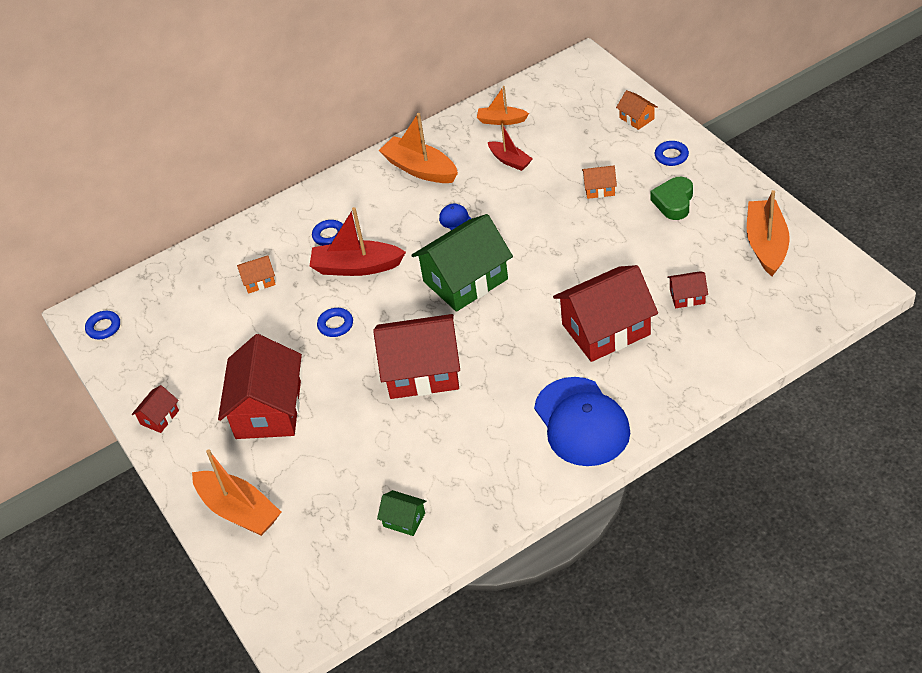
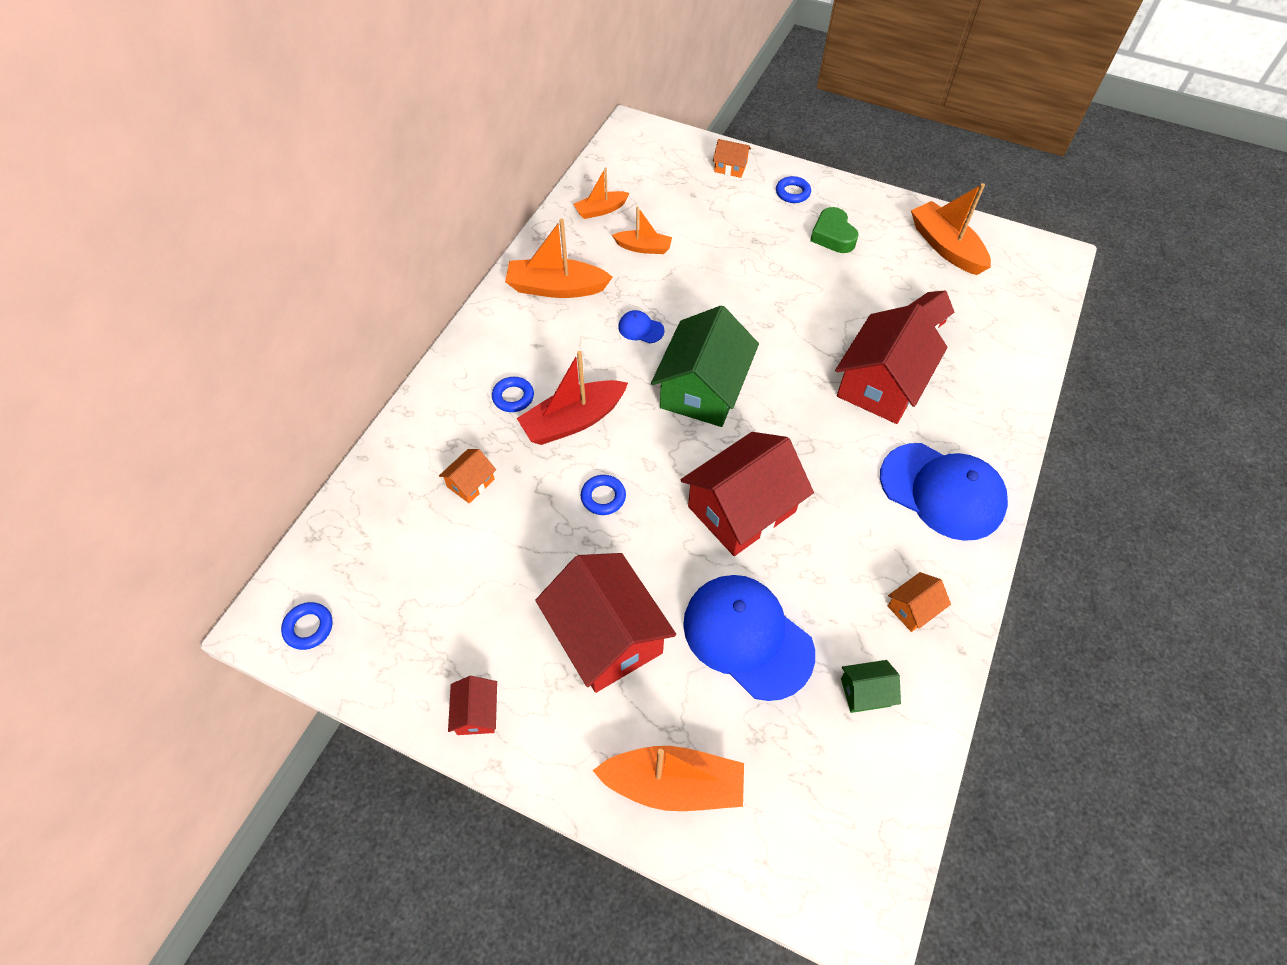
camera: 40 degrees left, 10 degrees up
red boat [488,123,532,171] -> orange boat [612,206,672,254]
orange house [582,166,617,199] -> orange house moved to [888,572,951,632]
none -> blue cap [683,575,815,701]

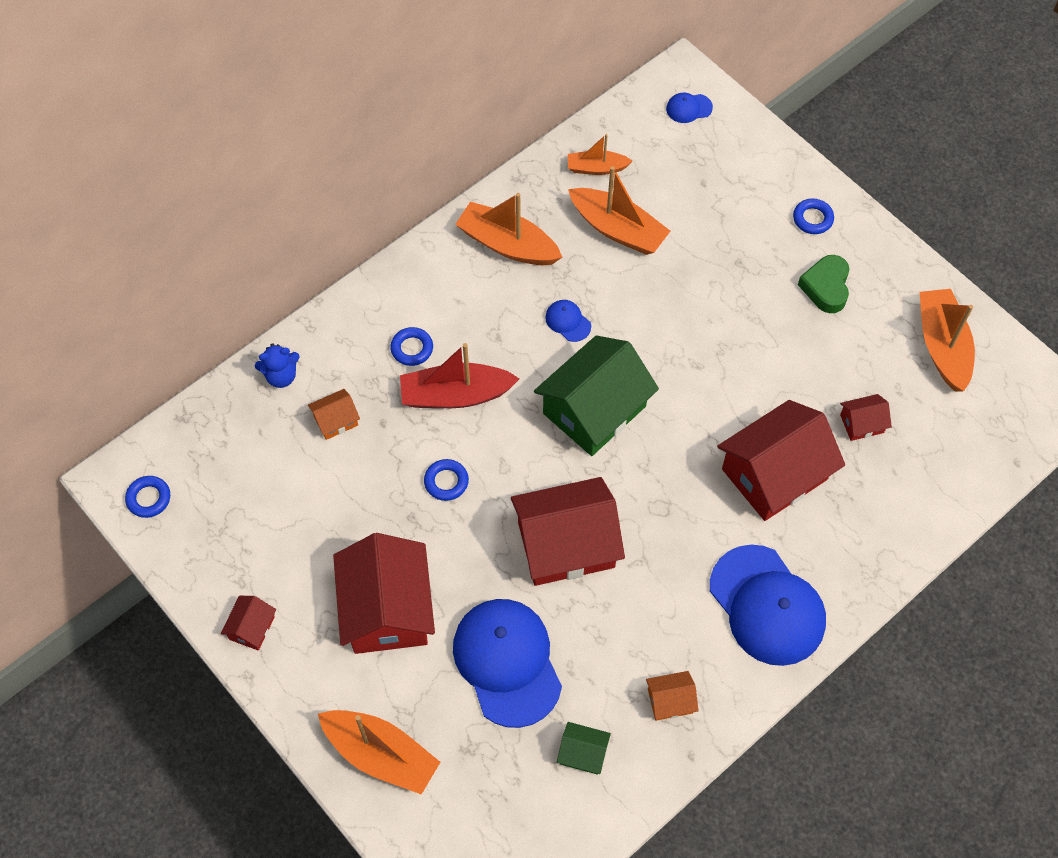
camera: 25 degrees right, 5 degrees up
orange boat [612,206,672,254] -> orange boat [568,166,670,255], size x1.69
orange house [713,139,751,178] -> none
none -> blue teddy bear [255,343,300,388]
none -> blue cap [666,93,713,123]

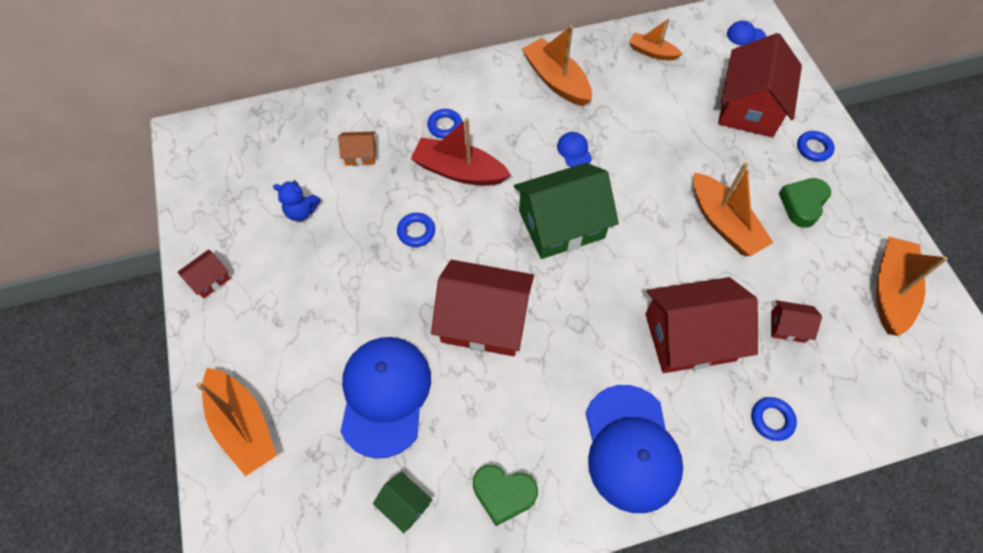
camera: 25 degrees right, 0 degrees up
blue ring [125,476,170,518] -> blue ring moved to [751,397,797,441]
blue teddy bear [255,343,300,388] -> blue teddy bear moved to [273,180,321,221]
red house [333,533,435,654] -> red house moved to [718,33,802,137]
orange boat [568,166,670,255] -> orange boat moved to [693,162,774,256]
orange house [646,671,699,721] -> green heart [473,465,538,526]

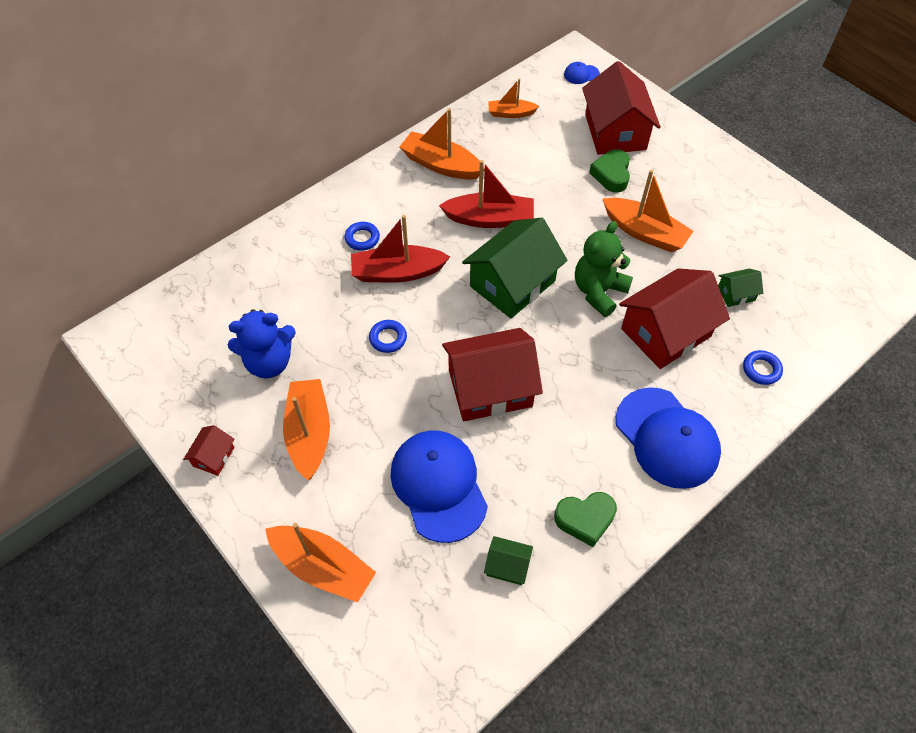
camera: 25 degrees left, 5 degrees down
blue teddy bear [273,180,321,221] -> blue teddy bear [227,309,296,378], size x1.65
orange house [338,131,376,166] -> none
blue cap [557,132,592,167] -> red boat [439,160,534,228]
red house [771,300,822,343] -> green house [718,269,763,307]
green heart [779,178,831,228] -> green heart moved to [589,149,630,192]
blue ring [797,131,835,162] -> none
orange boat [876,236,948,336] -> orange boat moved to [283,379,330,480]
none -> green teddy bear [575,221,633,317]

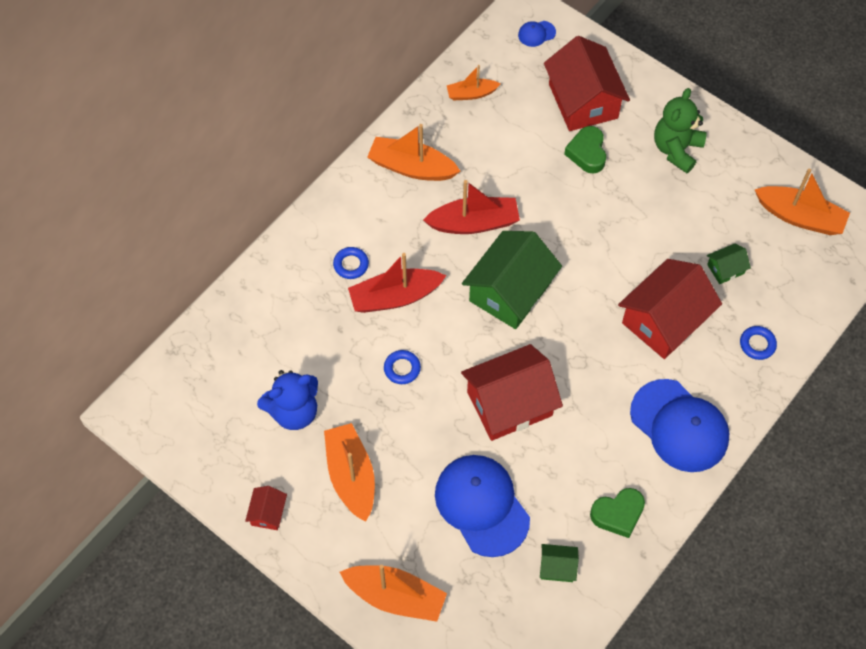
camera: 10 degrees left, 5 degrees up
green teddy bear [575,221,633,317] -> green teddy bear moved to [654,88,707,173]
orange boat [603,170,694,252] -> orange boat moved to [755,169,850,235]

